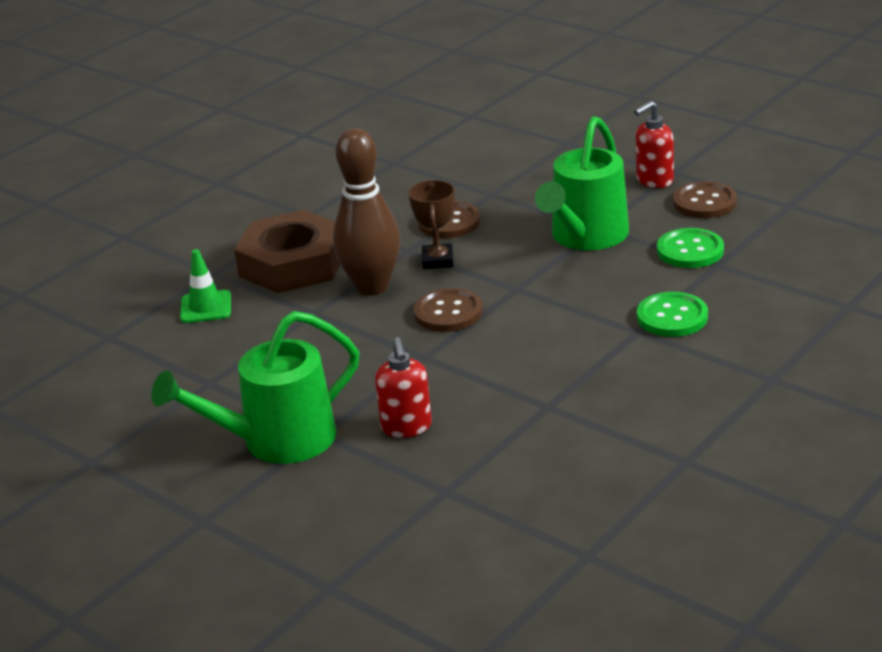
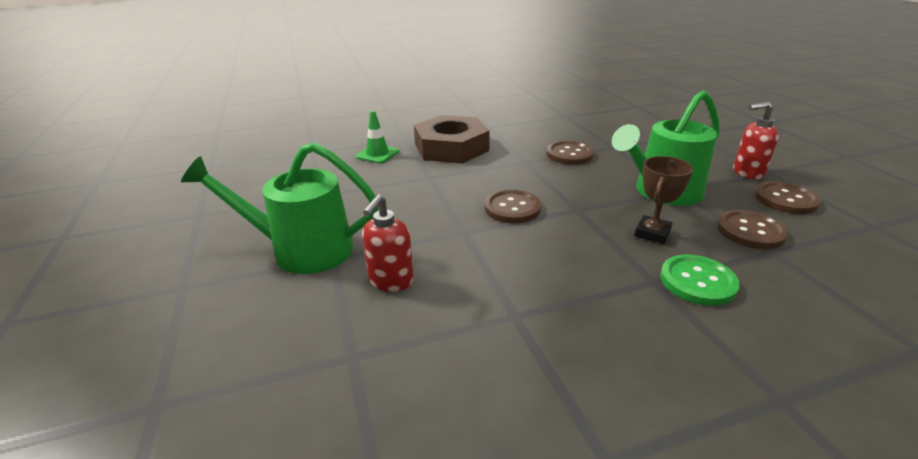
camera: 30 degrees right, 0 degrees up
brown bowling pin [333,128,401,296] -> none
brown trophy [408,180,455,269] -> brown trophy moved to [634,156,694,244]
green button [657,228,724,268] -> brown button [717,210,789,249]

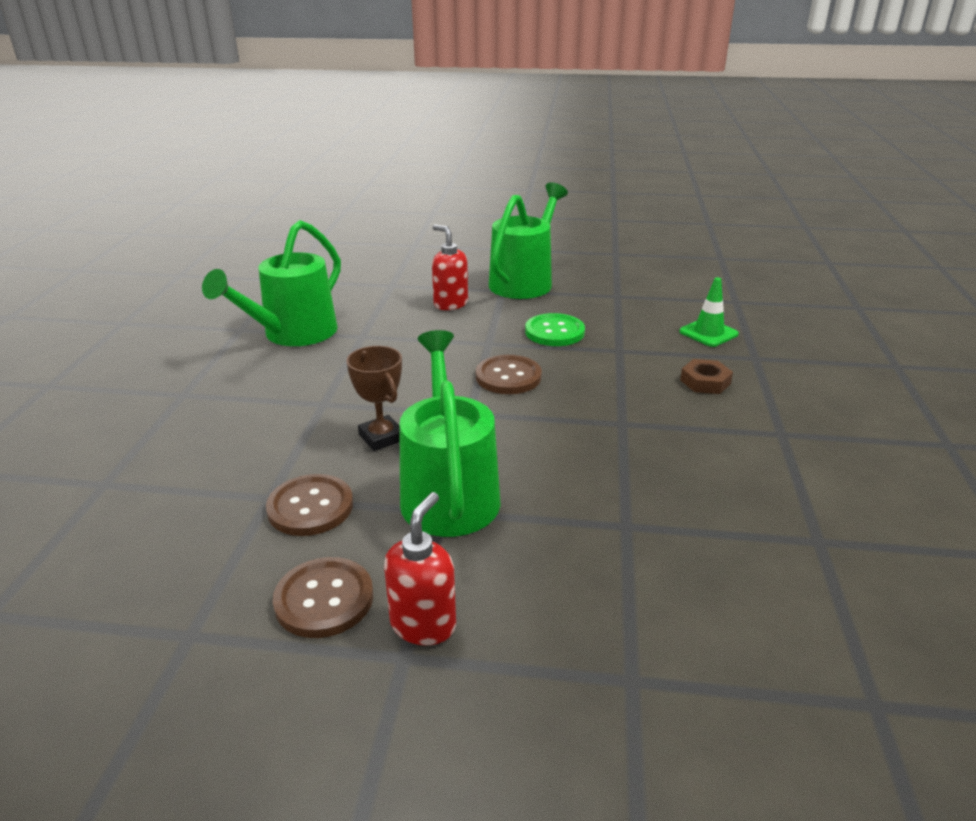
camera: 115 degrees right, 0 degrees up
brown nut [414,115,490,164] -> brown nut [680,359,733,394], size x0.43
brown button [546,141,594,165] -> none
green button [660,255,740,306] -> green button moved to [525,313,585,346]
none -> green watering can [202,220,341,346]

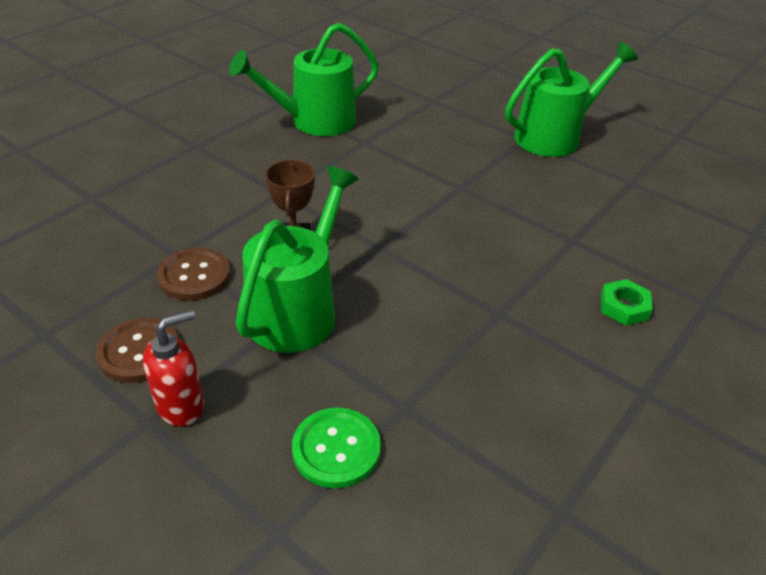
camera: 30 degrees right, 10 degrees up
red soap dispenser [432,224,468,310] -> none
brown button [476,355,542,394] -> none
green button [525,313,585,346] -> green button moved to [292,408,381,488]
green traffic cone [679,277,739,347] -> none
brown nut [680,359,733,394] -> green nut [601,279,653,326]

